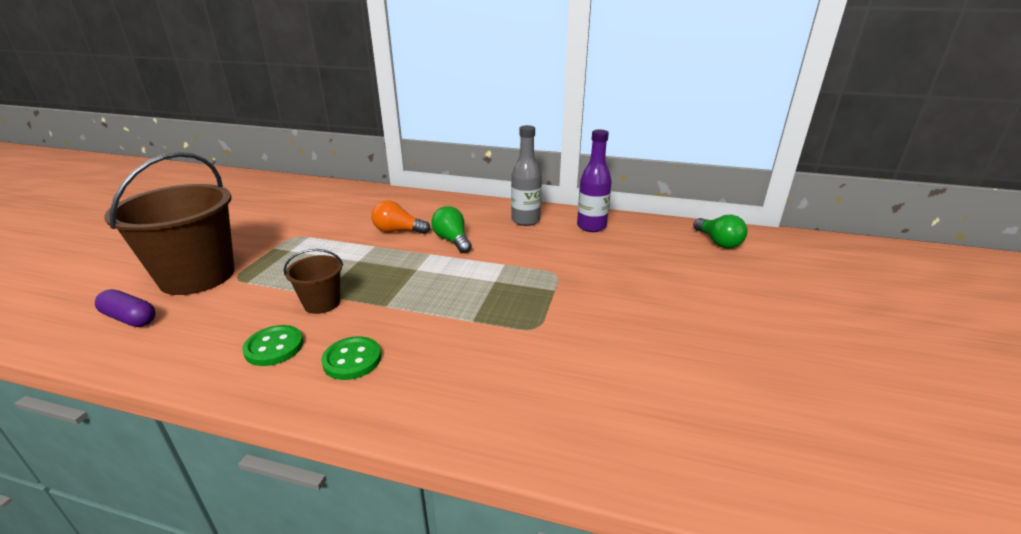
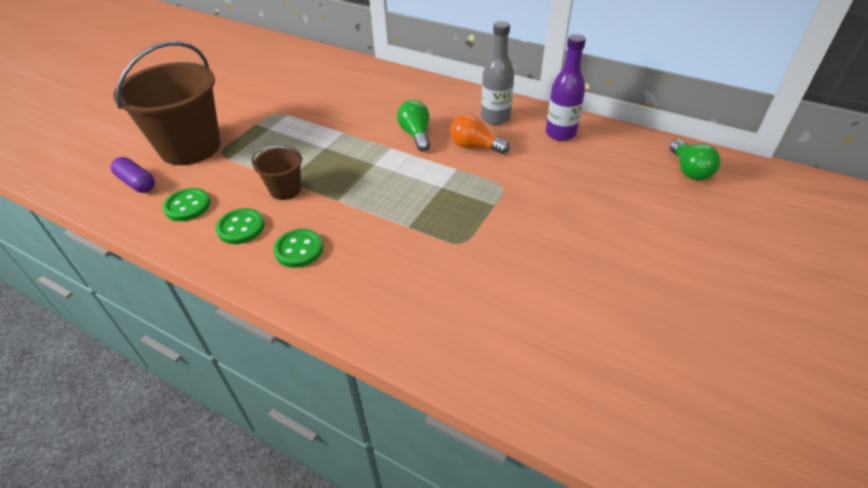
camera: 15 degrees right, 15 degrees up
orange light bulb [372,200,430,234] -> orange light bulb moved to [450,114,509,154]
none -> green button [163,188,210,221]

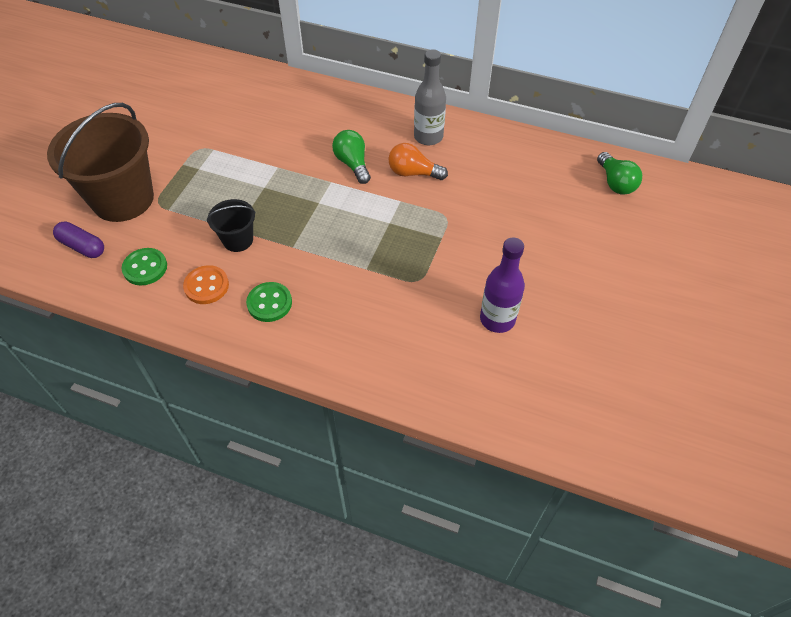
camera: 10 degrees left, 10 degrees up
green button [216,208,264,244] -> orange button [183,265,229,304]
brown bucket [251,146,303,200] -> black bucket [207,199,256,252]
purple bottle [546,34,586,141] -> purple bottle moved to [480,237,525,333]

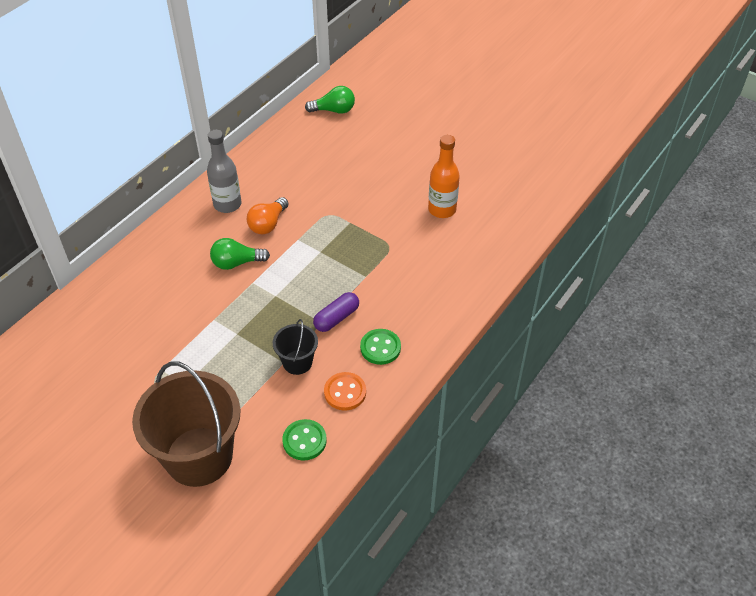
camera: 75 degrees left, 5 degrees down
purple capsule [53,222,104,258] -> purple capsule moved to [313,292,359,332]
purple bottle [480,237,525,333] -> orange bottle [428,135,460,218]

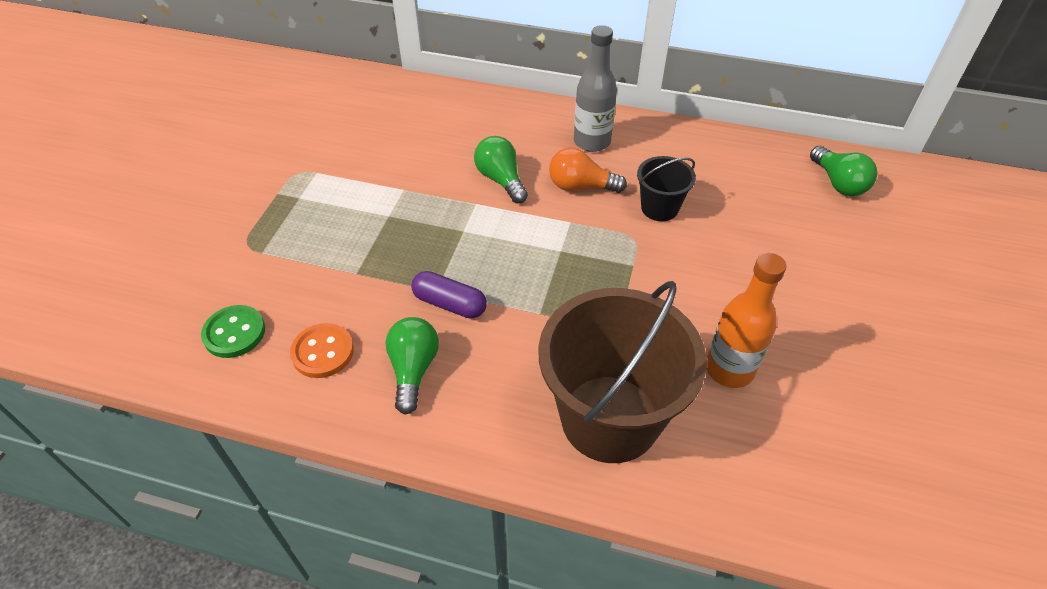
camera: 70 degrees right, 0 degrees up
brown bucket [132,361,241,487] -> brown bucket moved to [539,281,707,463]
black bucket [273,319,318,375] -> black bucket moved to [637,156,696,221]
green button [360,329,401,365] -> green light bulb [385,317,439,414]

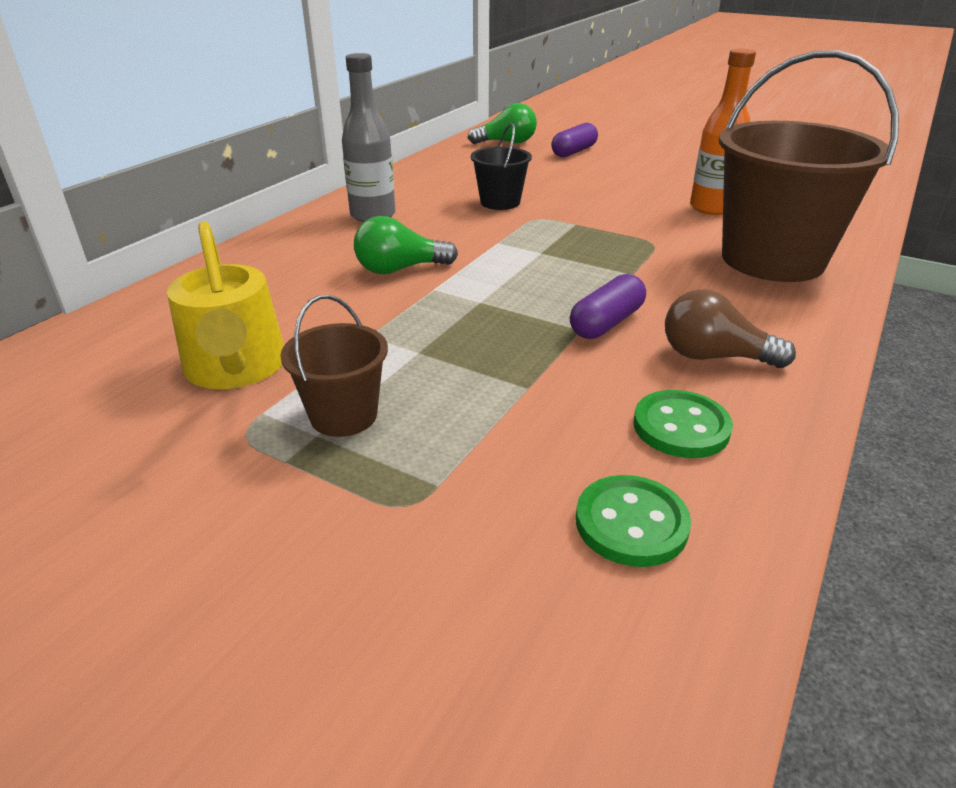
camera: 75 degrees left, 15 degrees down
orange button [290,323,354,378] -> green button [634,390,733,458]
green light bulb [385,317,439,414] -> brown light bulb [665,289,796,368]
orange light bulb [549,147,627,193] -> none
none -> yellow watering can [167,221,284,389]
none -> brown bucket [280,295,388,437]
none -> purple capsule [551,123,598,157]

